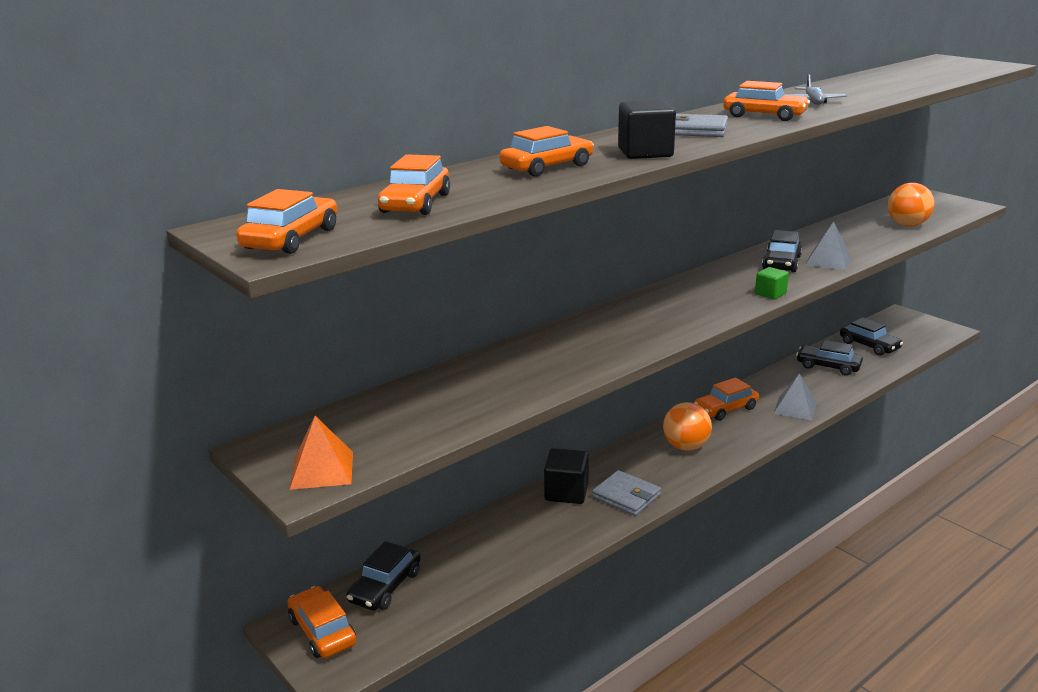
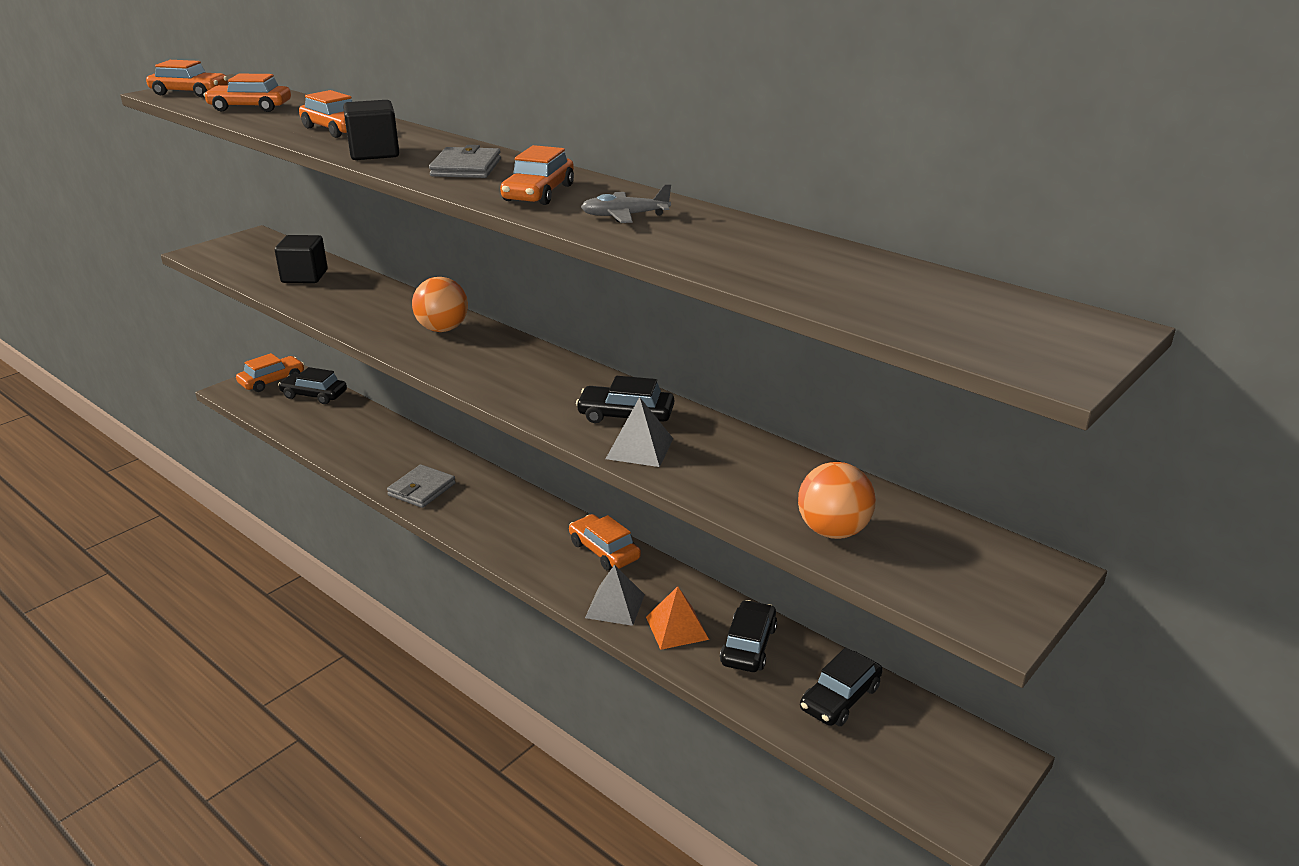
camera: 80 degrees right, 5 degrees up
orange pyramid [290,416,353,490] -> orange pyramid moved to [646,586,709,650]
black cube [544,448,589,504] -> black cube moved to [275,235,328,283]
orange ball [663,402,712,450] -> orange ball moved to [412,277,468,332]
green cube [755,267,789,300] -> none

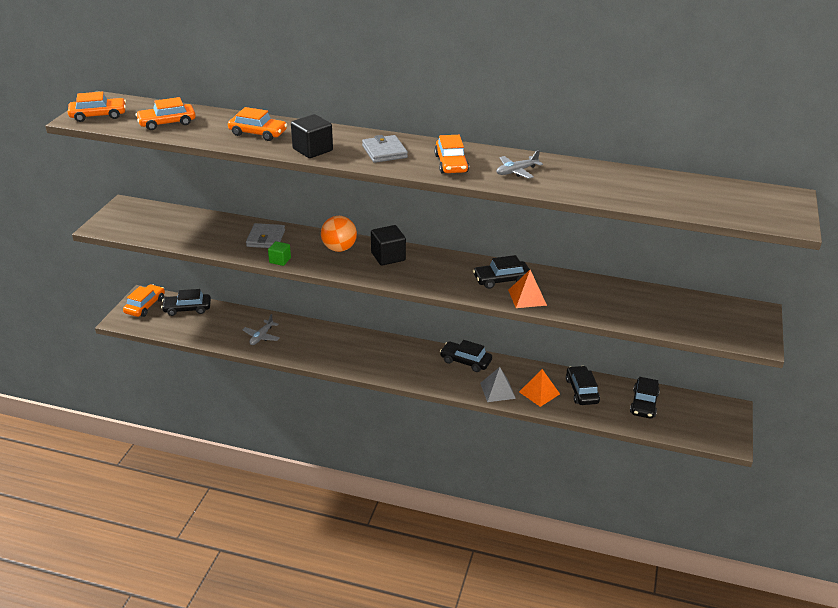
camera: 25 degrees left, 5 degrees up
black cube [275,235,328,283] -> black cube moved to [371,225,406,266]
grey wallet [387,464,456,508] -> grey wallet moved to [246,223,285,248]
orange car [569,514,641,570] -> black car [440,340,492,372]
grey pyramid [606,397,673,467] -> orange pyramid [508,270,547,308]
orange ball [798,462,876,539] -> none
none -> grey plane [243,314,280,345]
none -> green cube [268,241,291,266]

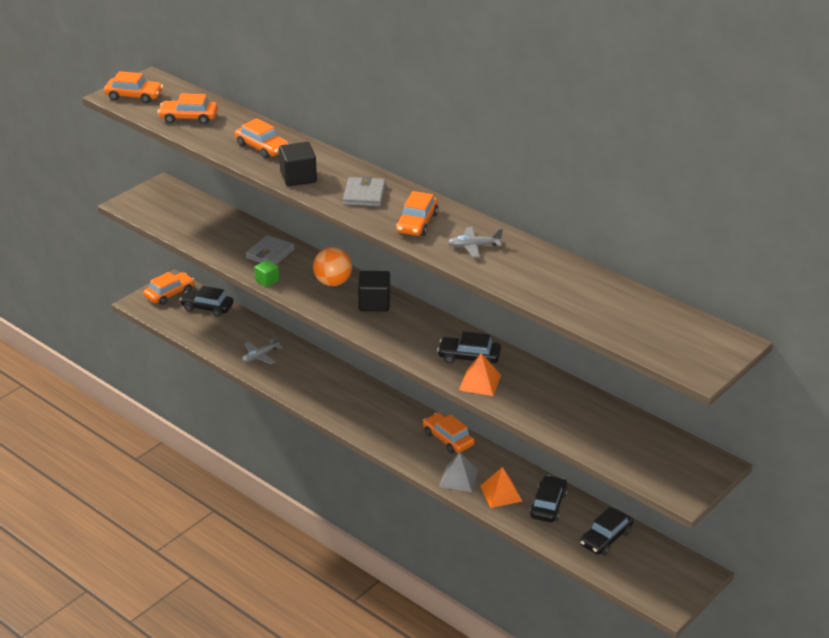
camera: 25 degrees right, 0 degrees up
black car [440,340,492,372] -> orange car [423,413,475,454]

